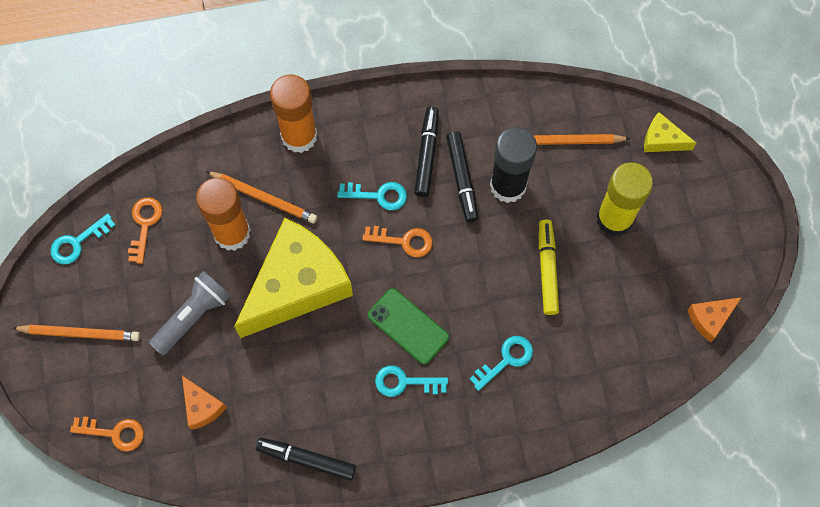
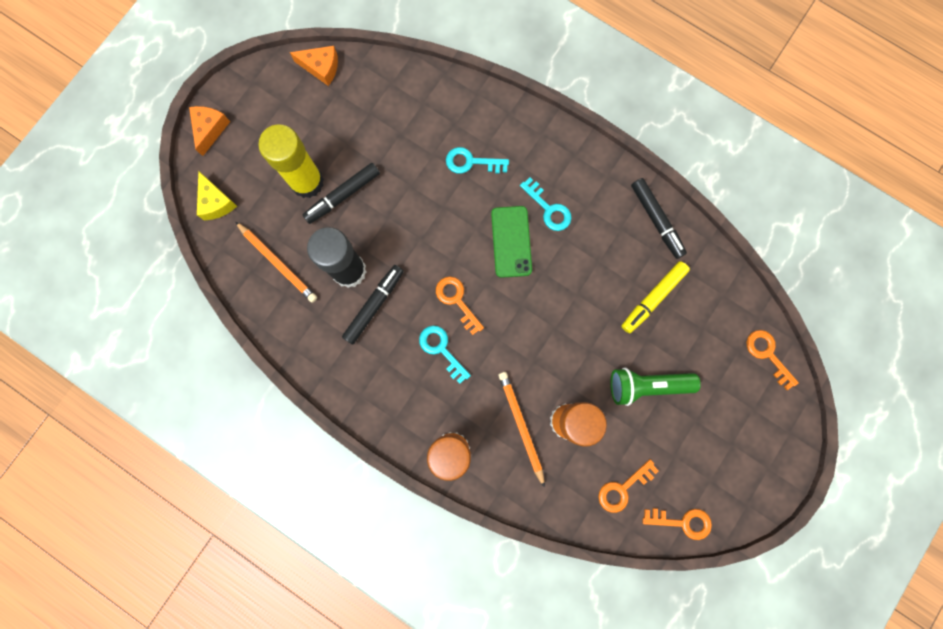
camera: 135 degrees left, 10 degrees up
orange pencil [12,325,140,341] -> none
turquoise key [50,213,115,264] -> orange key [643,508,712,540]
grey flashlight [149,271,231,355] -> green flashlight [610,367,701,406]
orange cheese [182,376,227,430] -> orange cheese moved to [189,106,230,156]
yellow cheese [234,218,353,338] -> none
black marker [414,107,439,197] -> black marker moved to [303,163,380,224]
yellow marker [539,219,559,315] -> yellow marker moved to [621,261,690,333]

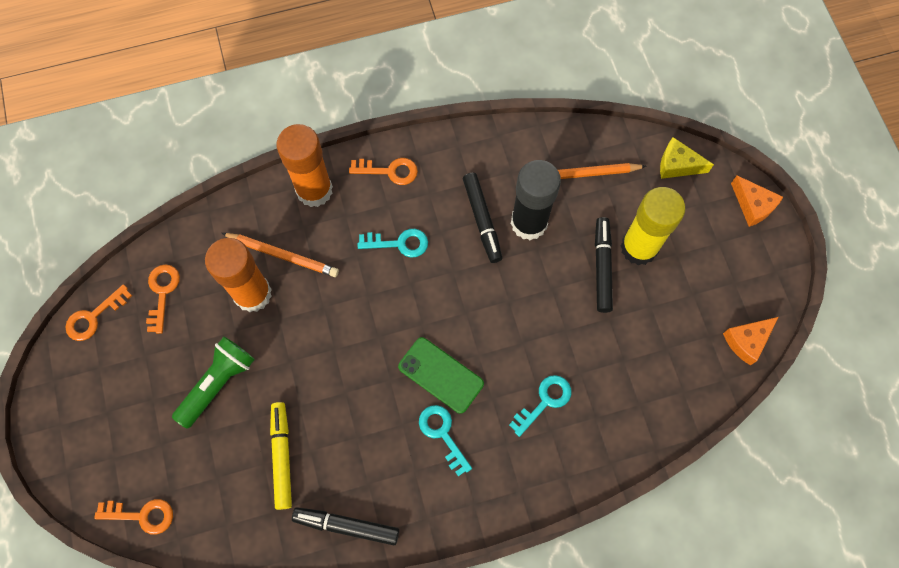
camera: 130 degrees right, 10 degrees down
orange key [436,276,484,335] -> orange key moved to [349,158,418,185]
turquoise key [520,178,572,231] -> turquoise key turned 60 degrees clockwise [419,405,472,476]

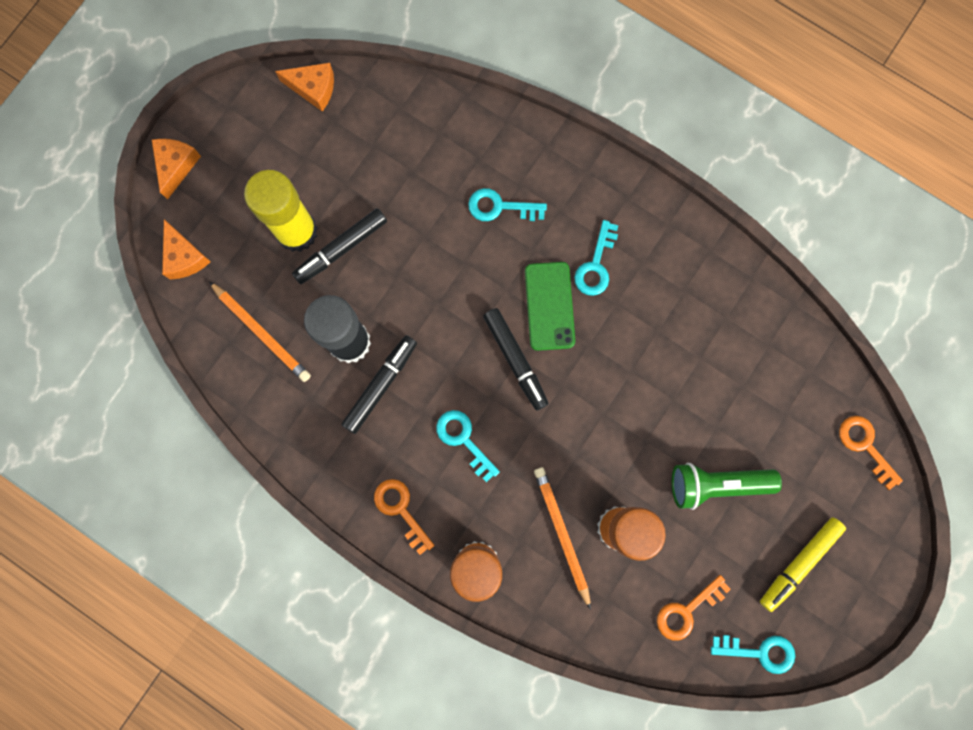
camera: 130 degrees left, 10 degrees up
orange key [65,284,132,341] -> turquoise key [711,635,795,674]
yellow marker [270,402,292,510] -> yellow marker moved to [760,517,846,612]
black marker [292,507,399,545] -> black marker moved to [483,308,549,411]
yellow cheese [660,137,714,179] -> orange cheese [162,220,211,280]

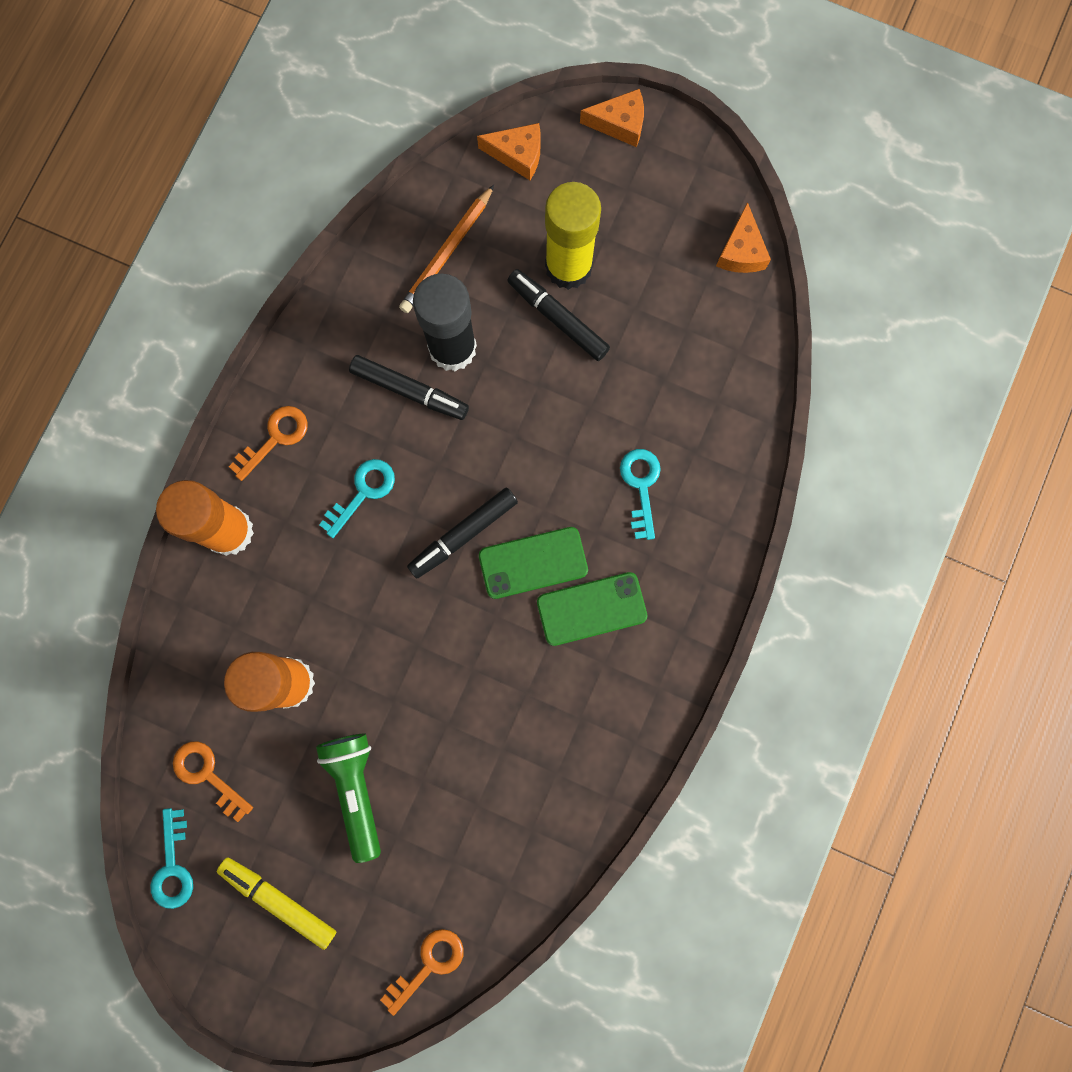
camera: 80 degrees right, 0 degrees up
orange cheese [162,220,211,280] -> orange cheese turned 135 degrees counterclockwise [477,123,541,180]
orange pencil [534,467,591,610] -> none
turquoise key [574,220,619,296] -> green phone [537,572,647,646]

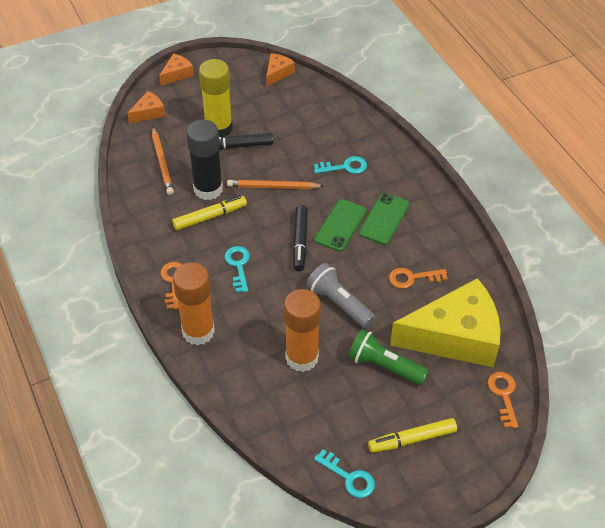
camera: 50 degrees left, 30 degrees down
orange key [173,741,253,822] -> orange key moved to [389,268,448,289]
black marker [349,355,469,420] -> yellow marker [172,196,247,231]
turquoise key [620,449,661,540] -> turquoise key turned 135 degrees clockwise [314,156,367,174]
orange cheese [716,202,771,273] -> orange cheese turned 105 degrees counterclockwise [266,53,295,86]
none -> orange pencil [227,180,324,189]
none -> grey flashlight [306,263,375,328]
none -> yellow cheese [390,278,501,367]

